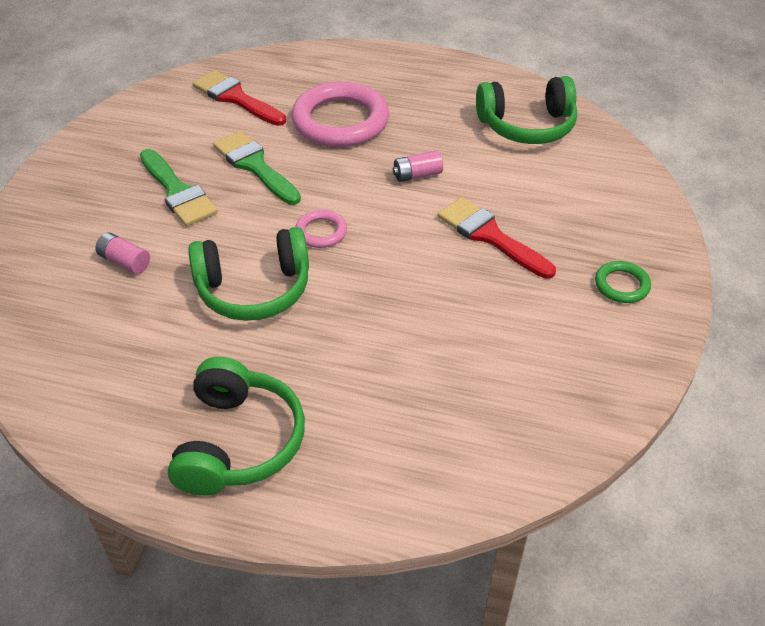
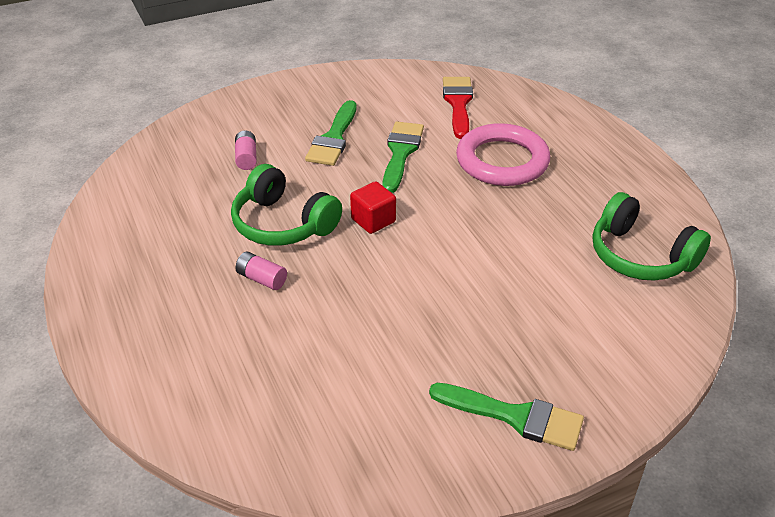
camera: 50 degrees right, 5 degrees down
green headphones [168,357,305,496] -> none
pink ring [295,210,347,248] -> red cube [350,181,396,234]
pink battery [393,150,443,182] -> pink battery moved to [236,252,287,290]
red brush [438,197,556,279] -> none
green ring [595,261,651,303] -> green brush [429,383,584,451]

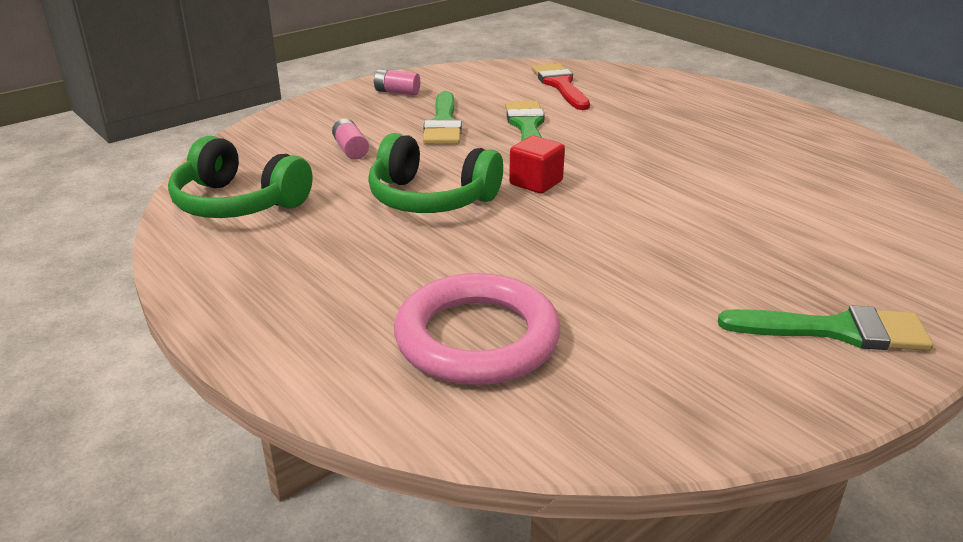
camera: 15 degrees left, 10 degrees down
pink battery [236,252,287,290] -> pink battery moved to [374,69,420,95]
pink ring [456,123,550,186] -> pink ring moved to [394,273,560,385]
green headphones [593,192,711,281] -> green headphones moved to [168,136,313,218]

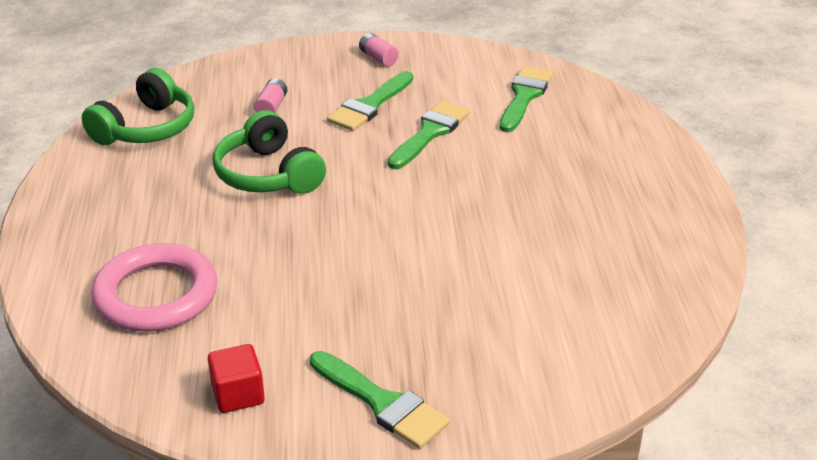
camera: 35 degrees right, 5 degrees up
green headphones [168,136,313,218] -> green headphones turned 120 degrees counterclockwise [82,68,194,145]
red cube [509,136,565,194] -> red cube moved to [208,344,265,413]
red brush [532,63,590,110] -> green brush [500,66,553,132]

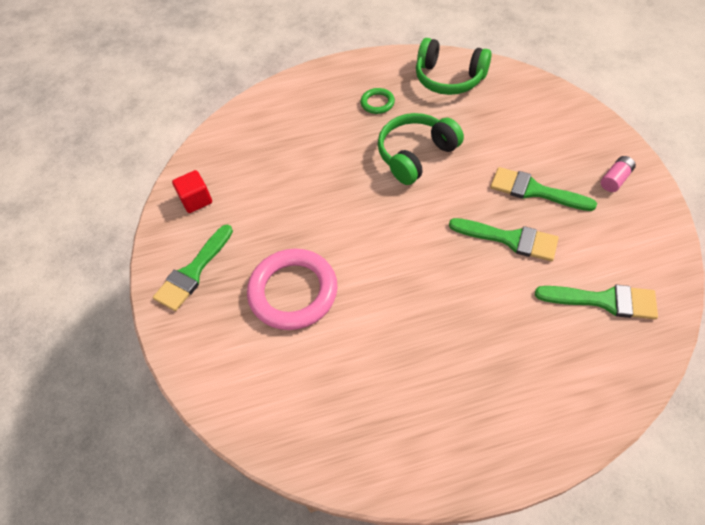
camera: 85 degrees right, 20 degrees up
pink ring [91,243,218,332] -> pink ring moved to [247,249,338,330]
pink battery [254,78,287,112] -> none
none -> green ring [361,88,395,114]

